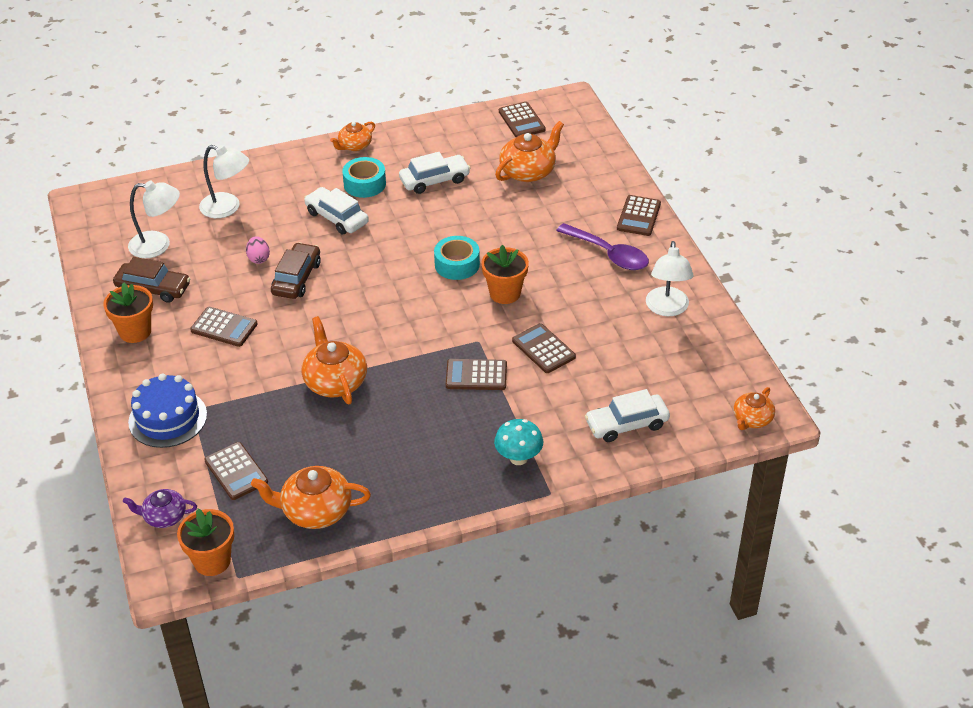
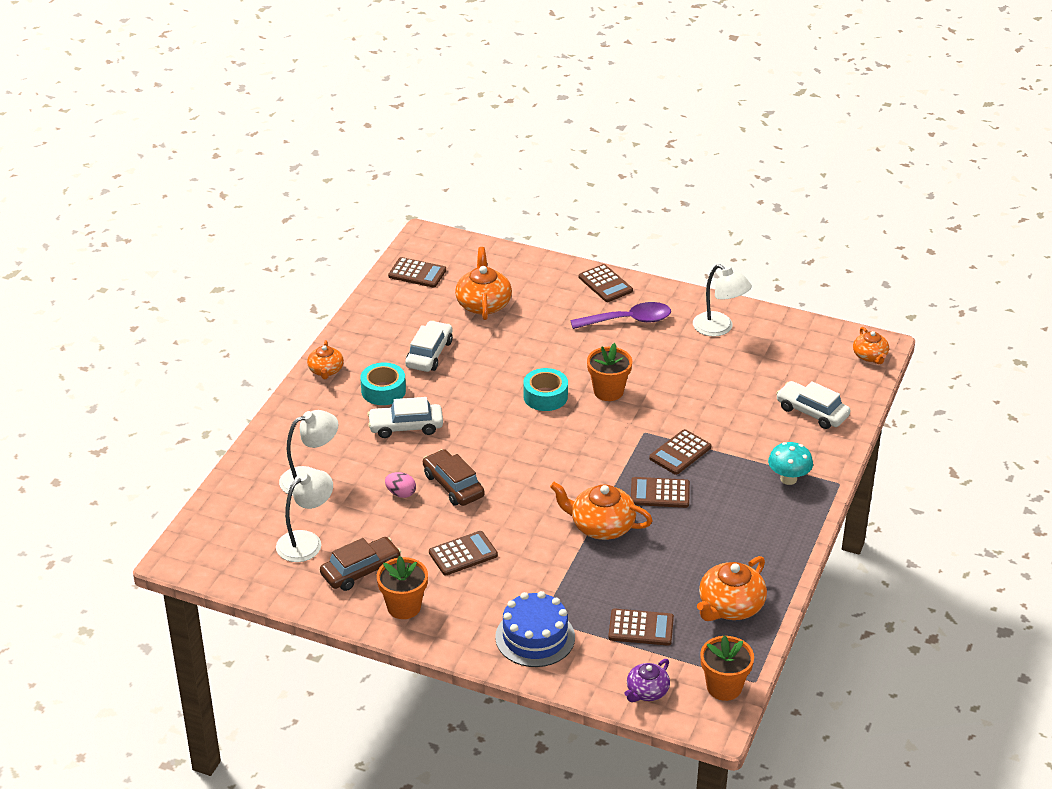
camera: 50 degrees left, 5 degrees down
brown calculator [512,323,576,373] -> brown calculator moved to [631,477,690,508]
white car [585,389,670,442] -> white car turned 105 degrees clockwise [776,381,851,429]

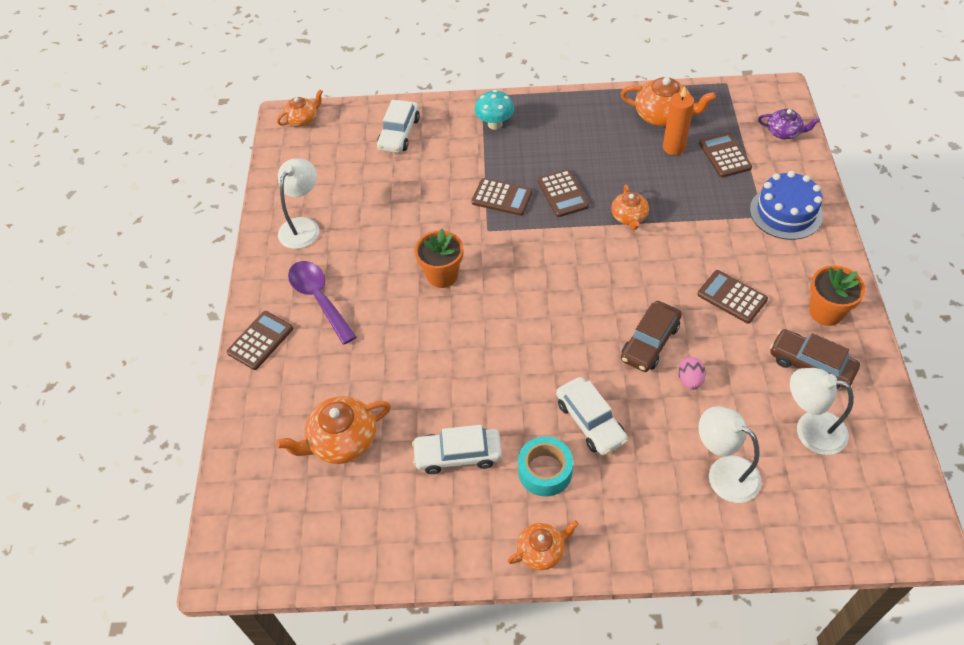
camera: 110 degrees left, 15 degrees up
brown calculator [388,257,446,288] -> none
turquoise tape [523,368,568,411] -> none
orange teapot [550,482,653,540] -> orange teapot [611,185,649,230], size x0.62
orange flower pot [700,636,754,701] -> none
none -> orange candle [663,86,694,155]

